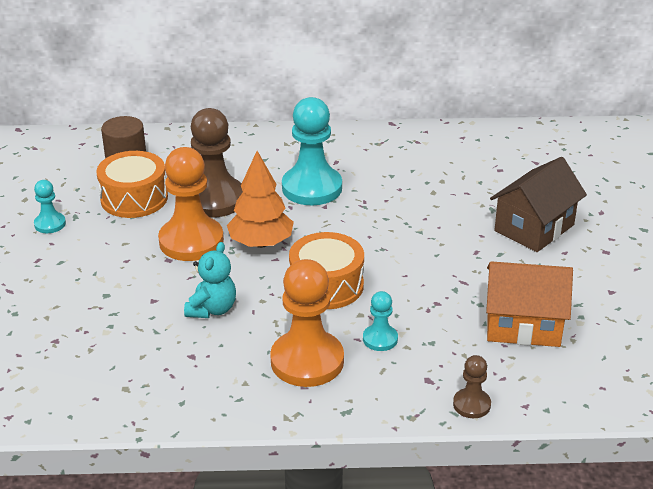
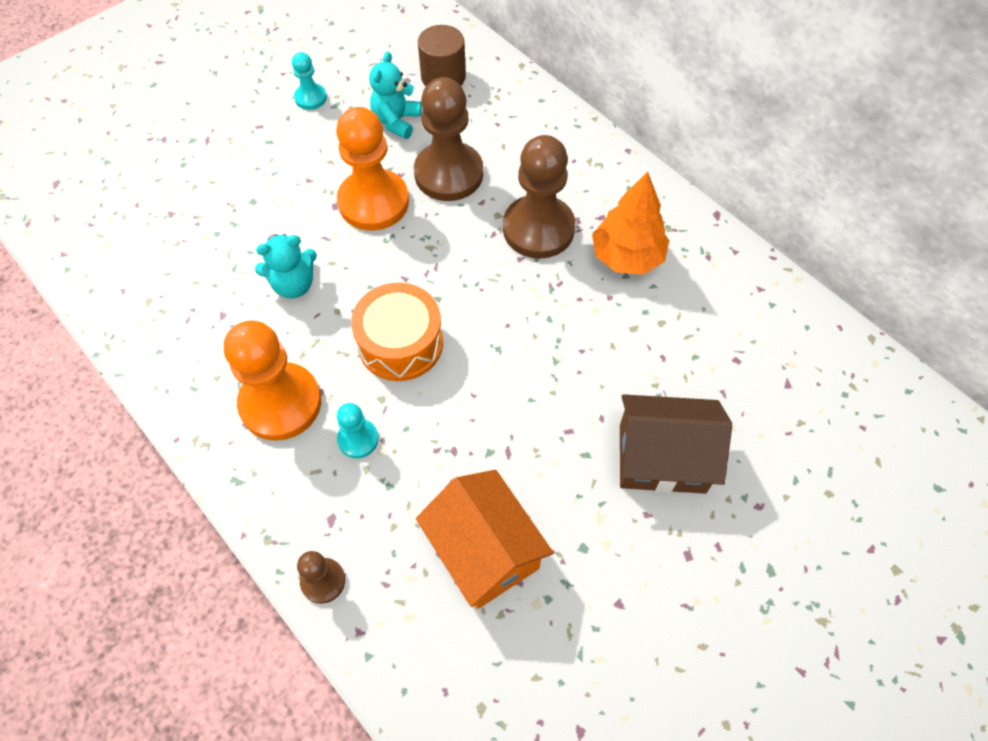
camera: 50 degrees right, 25 degrees up
orange drum [96,151,168,218] -> turquoise teddy bear [369,51,422,139]
orange tree [227,151,294,248] -> orange tree moved to [592,172,669,275]
turquoise pawn [282,97,342,205] -> brown pawn [503,135,575,259]

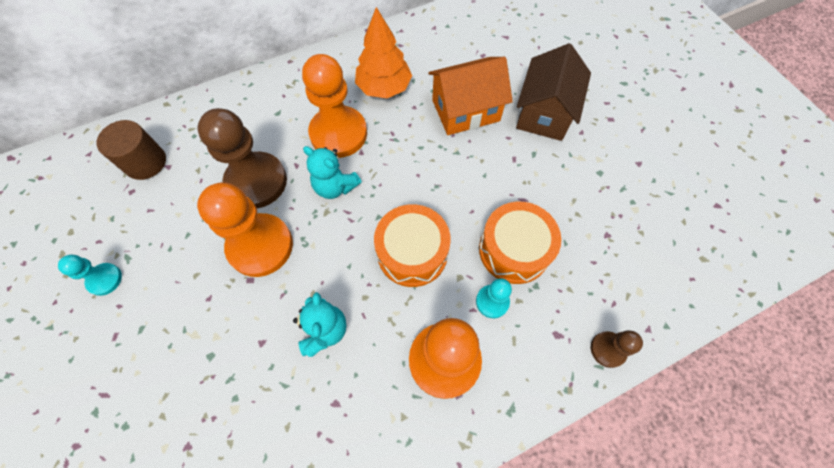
camera: 75 degrees left, 5 degrees up
turquoise teddy bear [369,51,422,139] -> turquoise teddy bear moved to [303,146,362,199]
orange house [416,470,553,609] -> orange house moved to [428,57,513,135]
brown pawn [503,135,575,259] -> orange pawn [302,54,367,158]
none -> orange drum [479,202,561,284]

